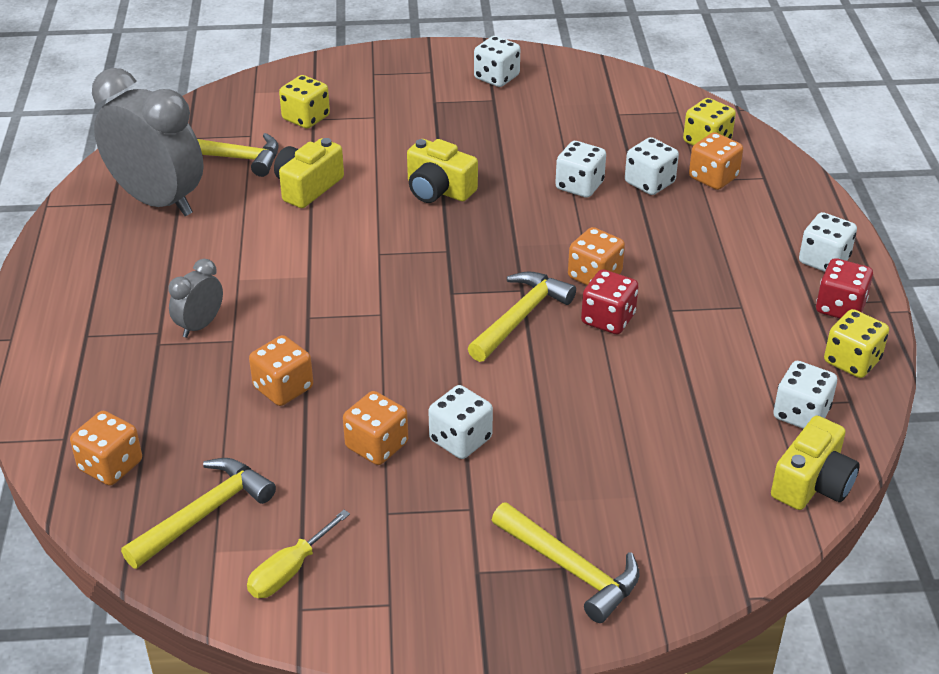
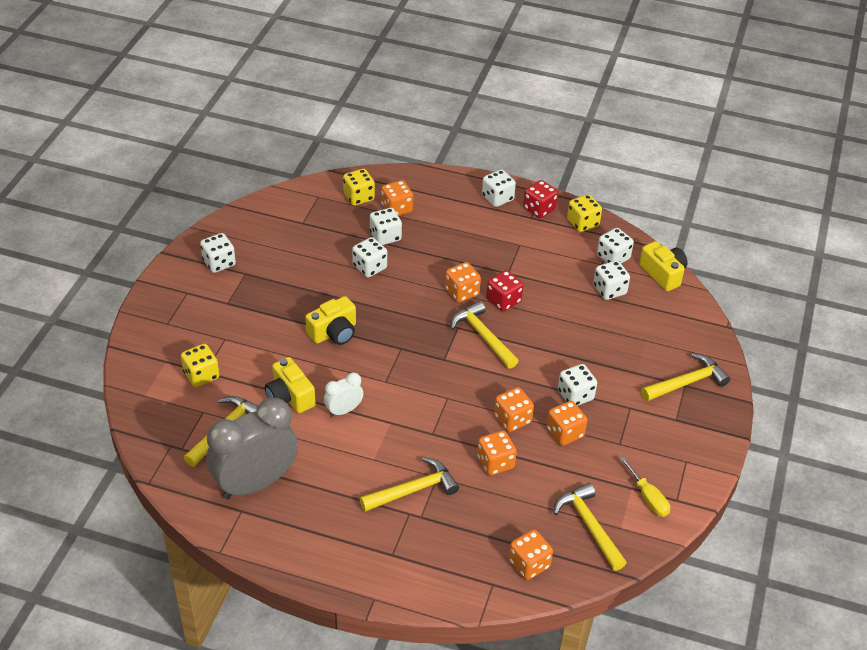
camera: 70 degrees left, 5 degrees up
grey clock [168,259,223,338] -> yellow hammer [360,457,459,512]
none -> white clock [324,372,363,417]
none -> orange dice [494,387,534,432]
none -> white dice [593,260,630,300]

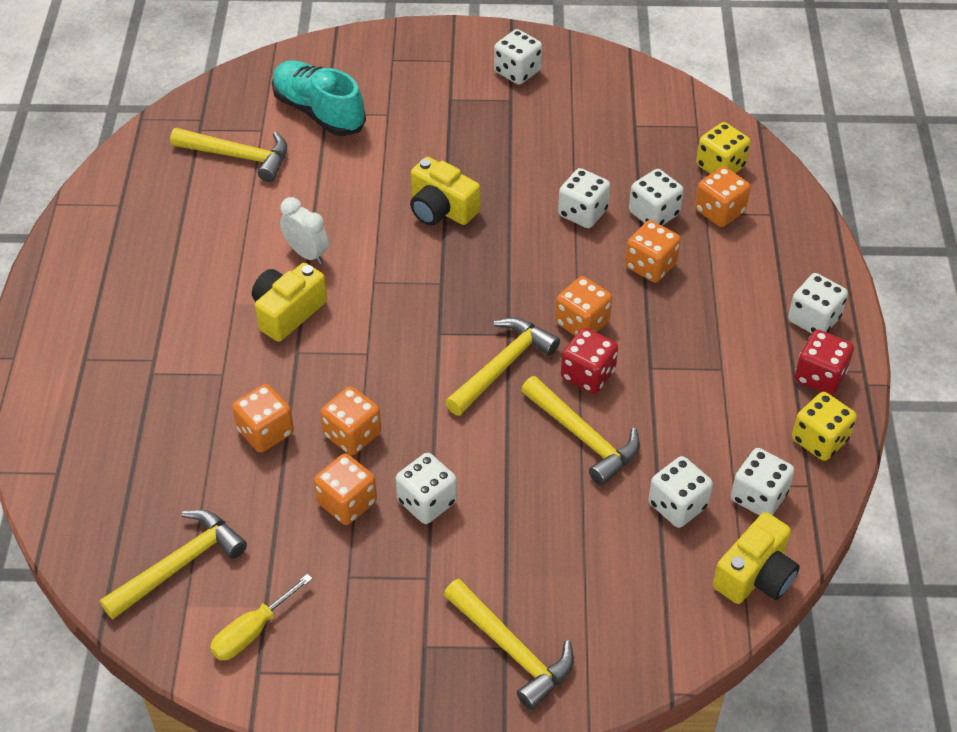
camera: 75 degrees right, 5 degrees up
yellow dice [181,344,219,387] -> turquoise shoe [272,61,366,136]
grey clock [206,397,298,499] -> none
yellow camera [265,357,316,413] -> yellow camera moved to [252,263,327,342]
yellow hammer [360,457,459,512] -> yellow hammer moved to [521,376,640,486]
orange dice [509,529,553,580] -> orange dice moved to [625,220,681,283]

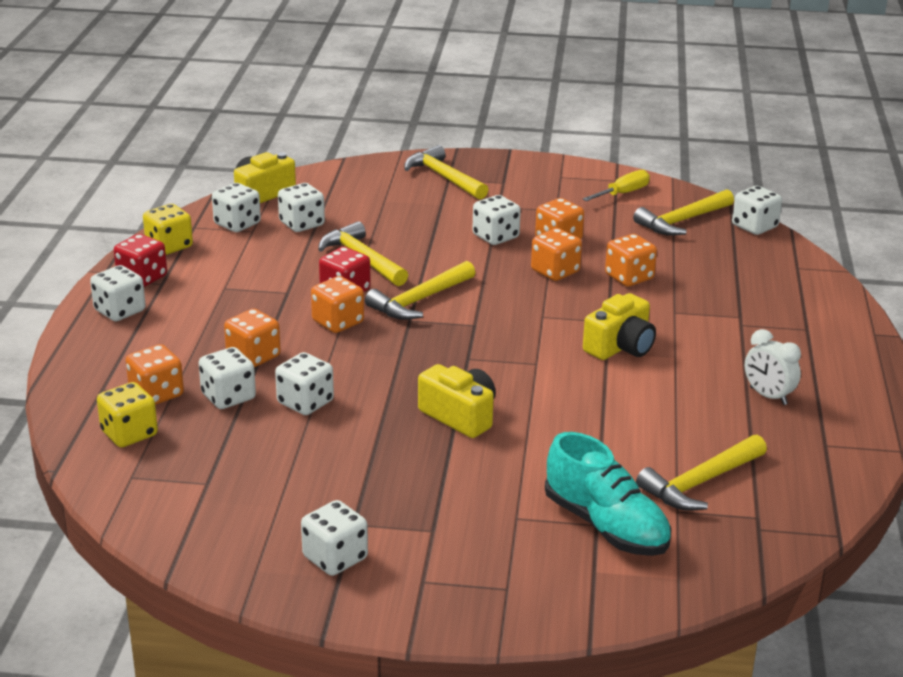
camera: 175 degrees left, 20 degrees down
yellow hammer [170,128,287,182] -> yellow hammer turned 60 degrees counterclockwise [636,435,767,511]
white clock [280,197,329,264] -> white clock moved to [745,329,801,405]
none -> white dice [732,186,782,235]

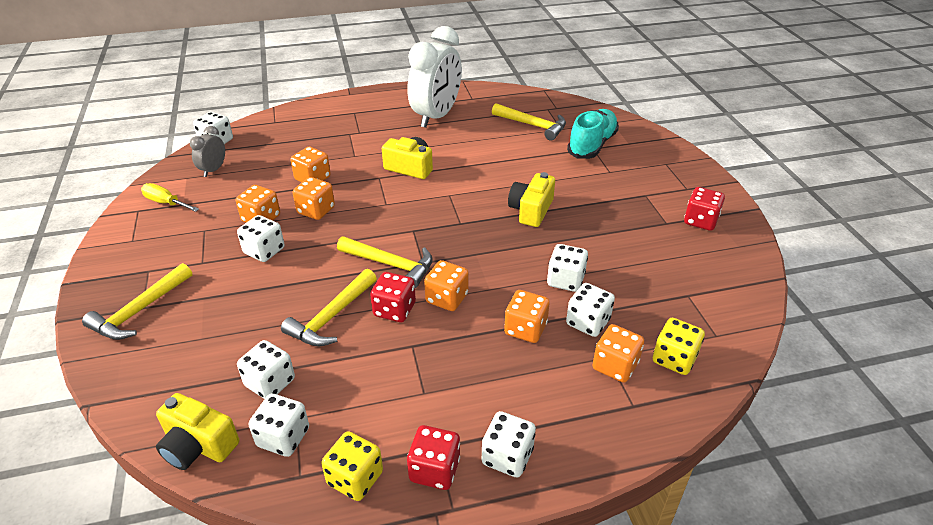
camera: 110 degrees left, 10 degrees up
white dice [301,500,368,576] -> red dice [684,187,725,231]
yellow hammer [633,190,734,236] -> grey clock [190,126,225,177]
white clock [745,329,801,405] -> white clock [407,26,462,128], size x2.15

